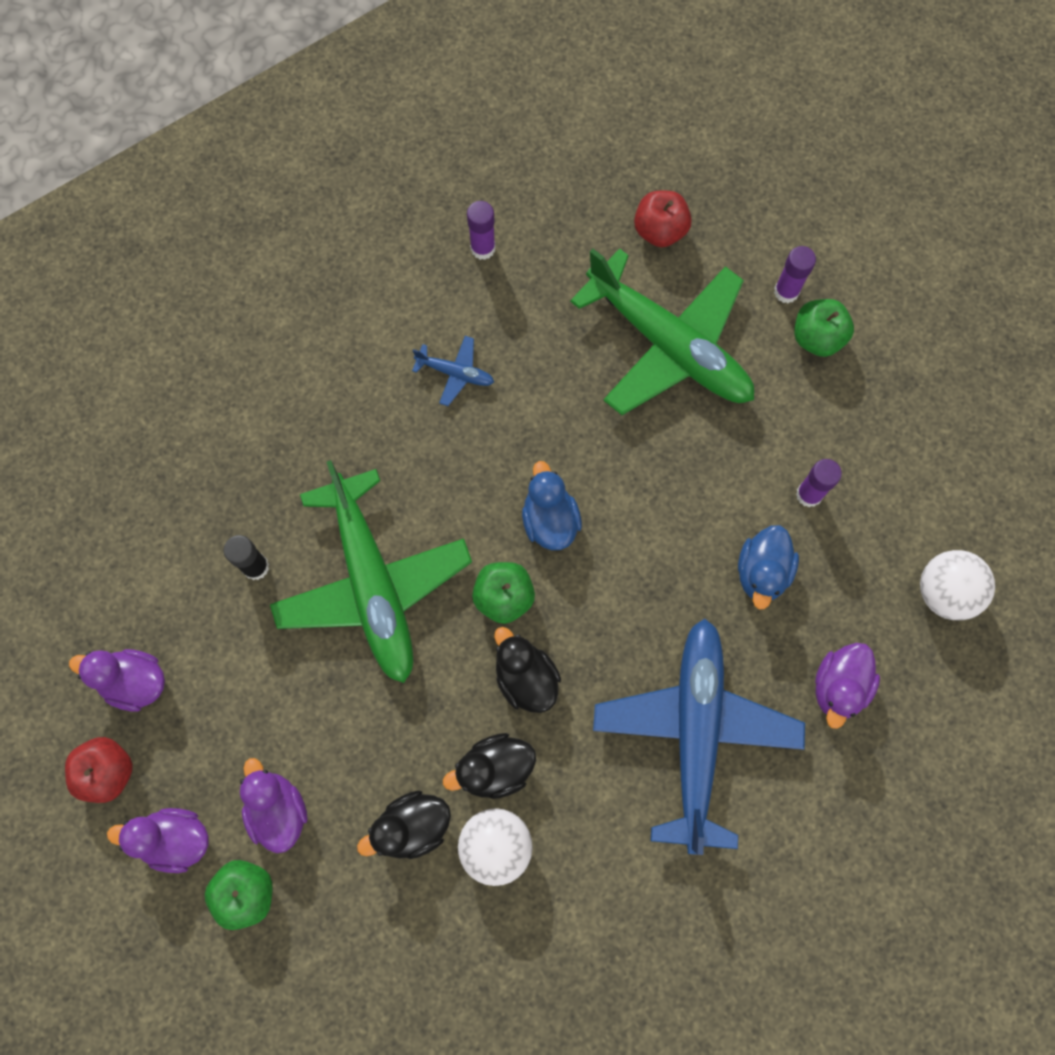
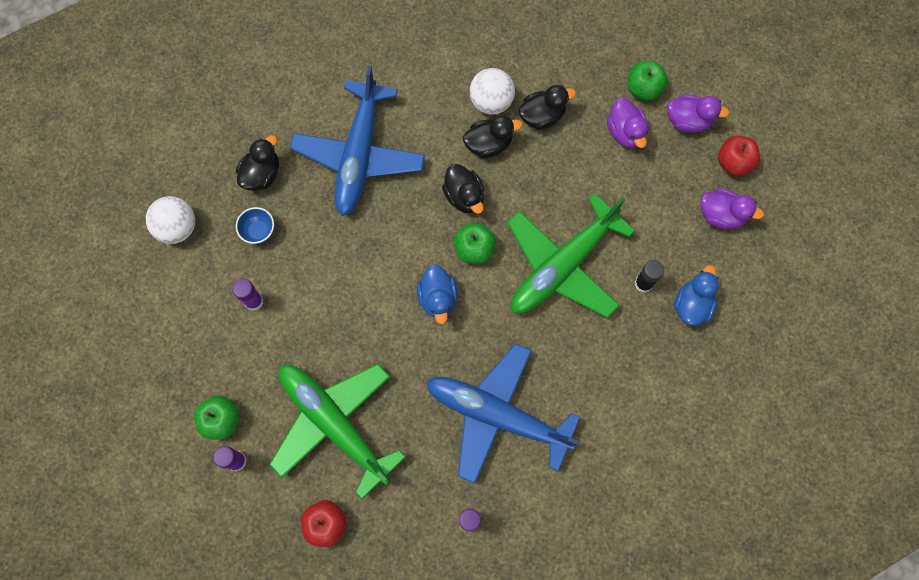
camera: 175 degrees left, 0 degrees up
green plane [270,460,472,683] -> green plane turned 120 degrees counterclockwise [507,194,635,318]
blue plane [412,336,494,406] -> blue plane [426,343,580,484], size x2.50
blue duck [738,525,799,609] -> blue duck moved to [674,265,719,326]
purple duck [815,643,880,729] -> black duck [236,135,279,191]
none -> blue bowl [236,207,274,244]

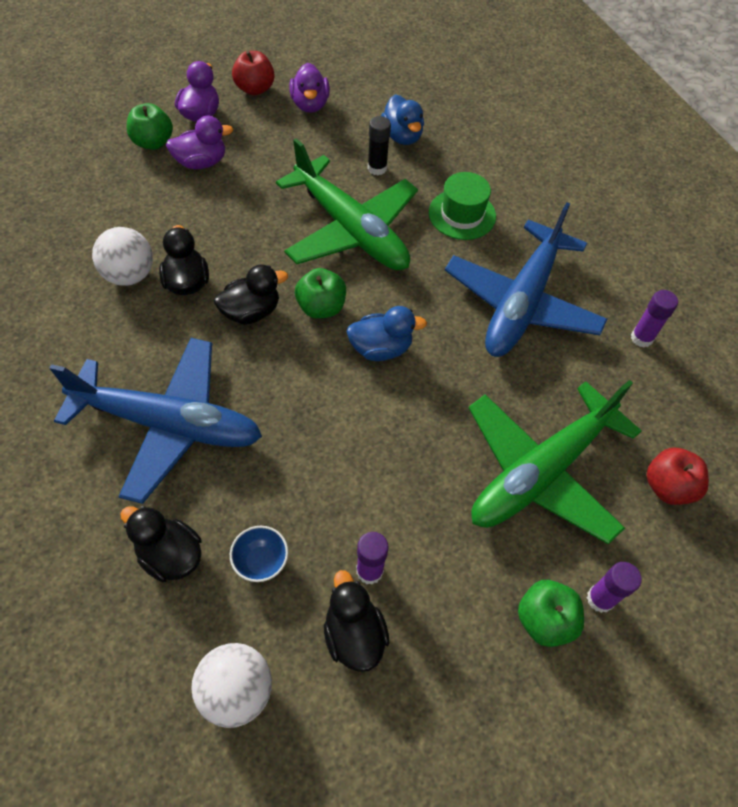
camera: 90 degrees left, 15 degrees down
black duck [518,85,576,130] -> black duck moved to [324,570,389,672]
blue duck [674,265,719,326] -> blue duck turned 135 degrees counterclockwise [381,94,424,145]
purple duck [701,189,764,229] -> purple duck turned 150 degrees clockwise [289,63,330,113]
none -> green hat [429,172,496,240]

